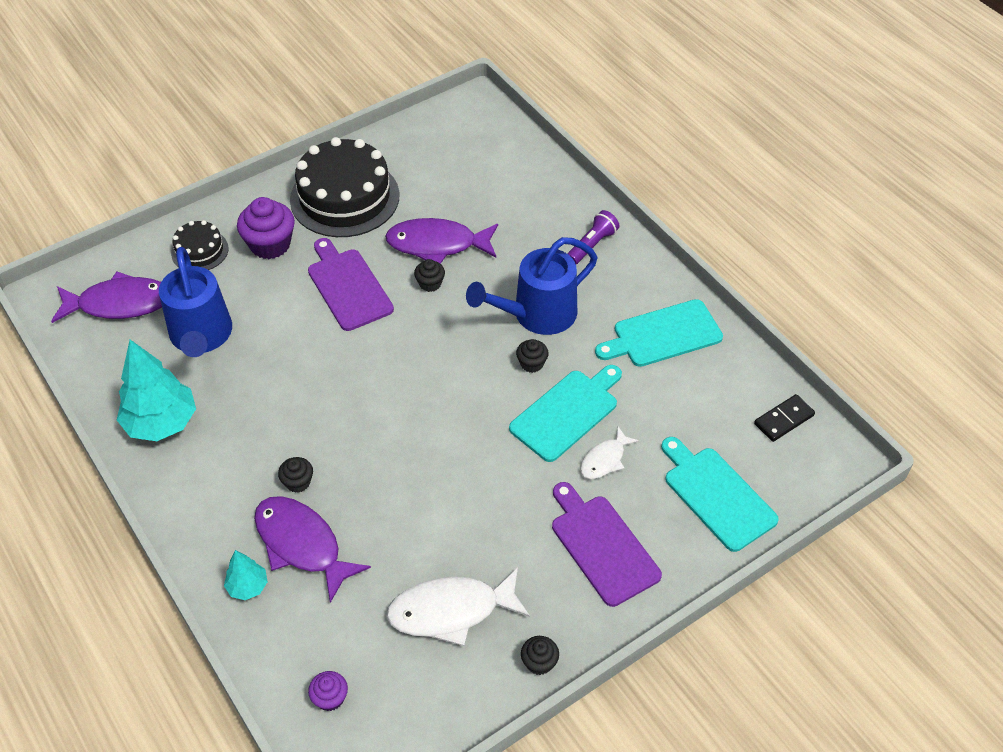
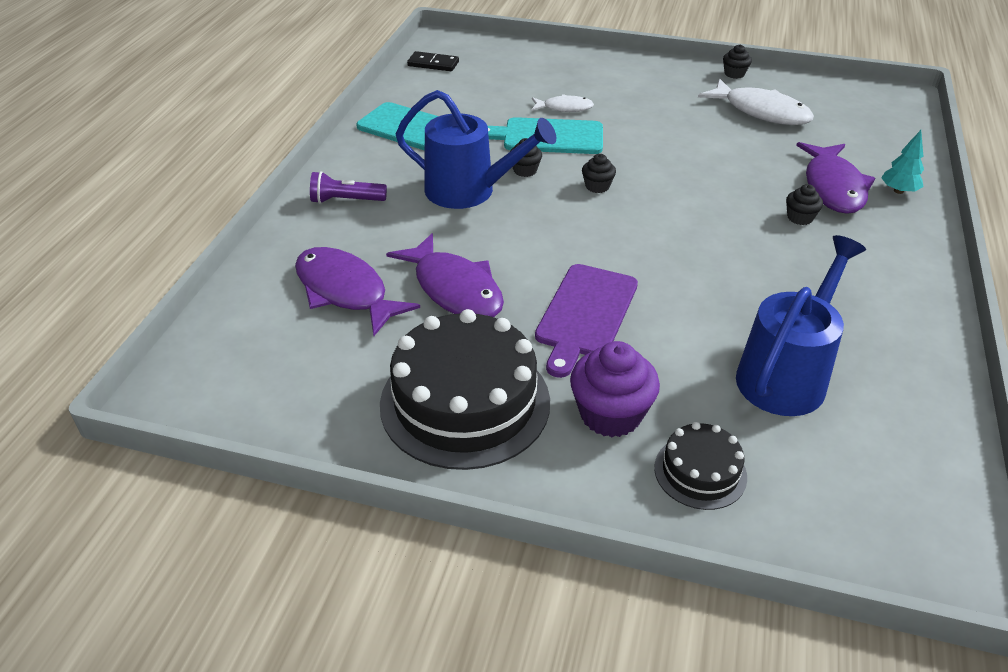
camera: 130 degrees left, 10 degrees down
purple fish [51,272,162,323] -> purple fish moved to [295,247,420,336]
turquoise tree [117,340,196,441] -> none
purple cupcake [308,671,348,711] -> none
black cupcake [414,259,445,292] -> black cupcake moved to [582,154,616,193]
purple cutting board [552,482,662,607] -> none
turquoise cutting board [661,437,779,552] -> none

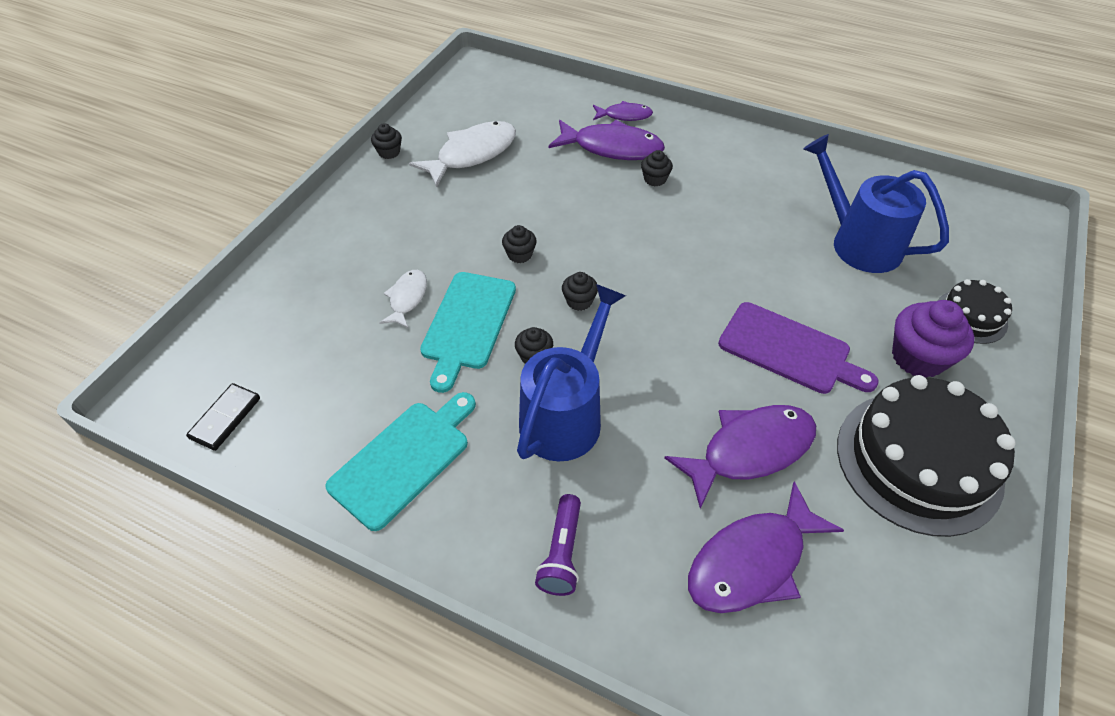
camera: 80 degrees left, 10 degrees up
turquoise tree [881,130,924,194] -> purple fish [593,101,653,121]
none -> black cupcake [502,225,537,263]

